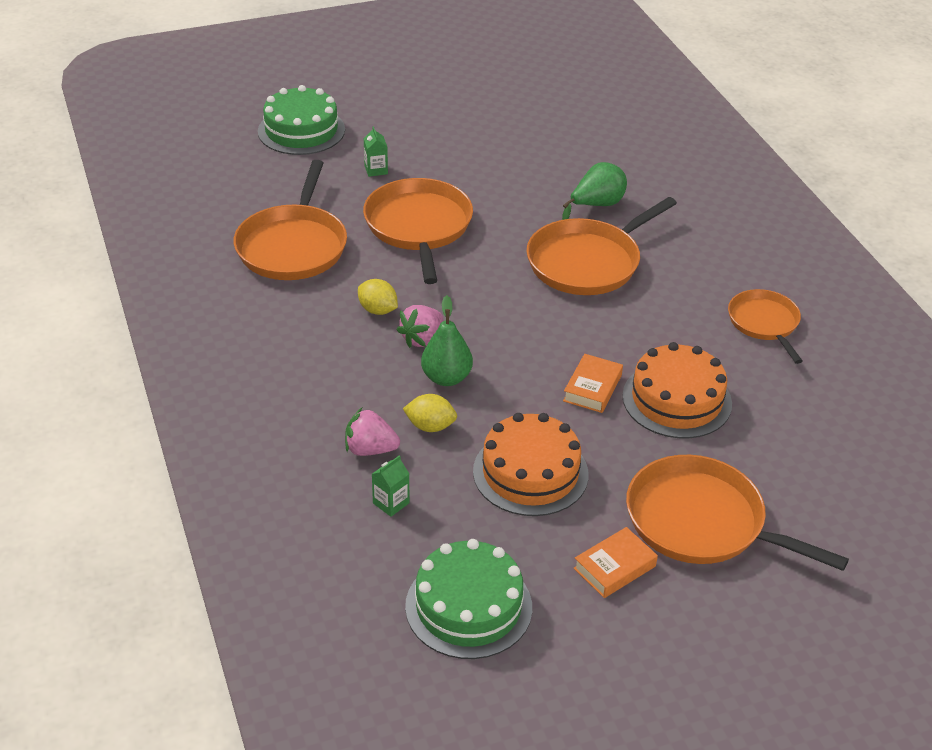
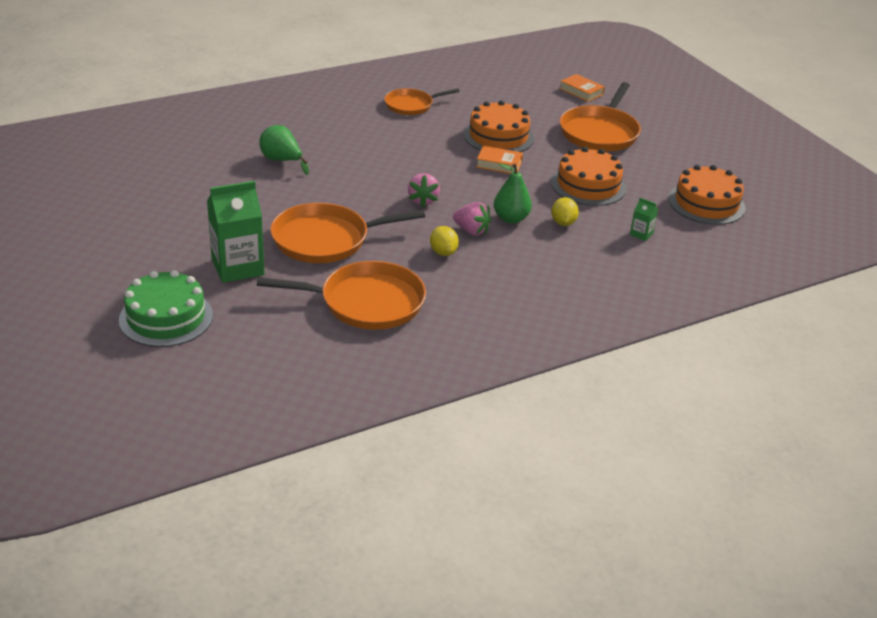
camera: 100 degrees left, 5 degrees down
pink strawberry [345,408,400,456] -> pink strawberry moved to [408,173,440,207]
yellow lemon [358,279,398,315] -> yellow lemon turned 45 degrees counterclockwise [430,226,459,256]
green carton [364,126,388,177] -> green carton [207,181,264,283], size x2.25
green cake [405,539,532,659] -> orange cake [668,165,746,225]
orange pan [526,197,677,295] -> none
orange book [574,527,658,598] -> orange book moved to [560,74,605,102]

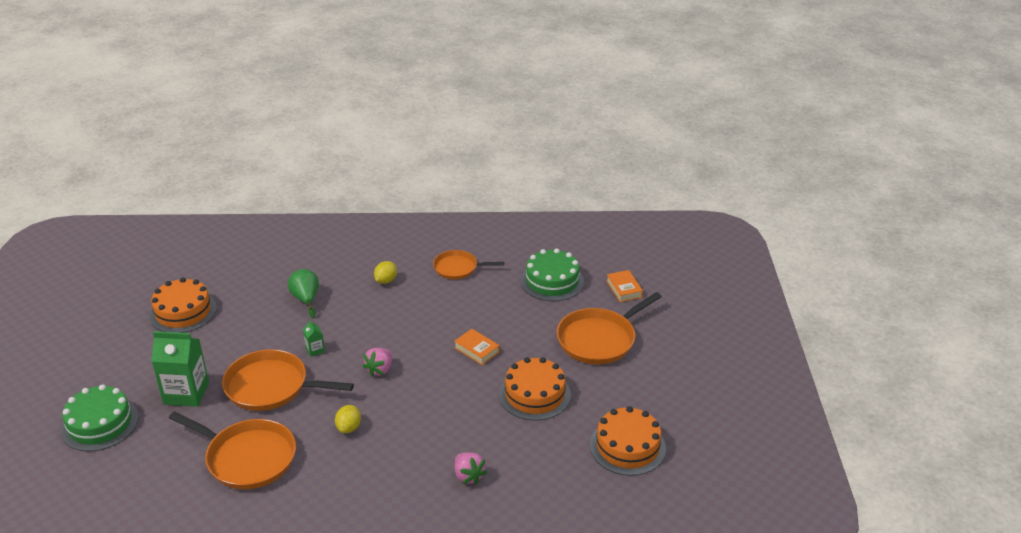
camera: 30 degrees right, 0 degrees up
pink strawberry [453,202,491,235] -> pink strawberry moved to [455,452,488,485]
orange cake [463,100,534,152] -> orange cake moved to [149,278,217,333]
green pear [494,163,532,224] -> none
yellow lemon [551,197,579,226] -> yellow lemon moved to [374,261,397,284]
green carton [630,198,658,241] -> green carton moved to [303,320,325,357]
none -> green cake [521,248,584,301]

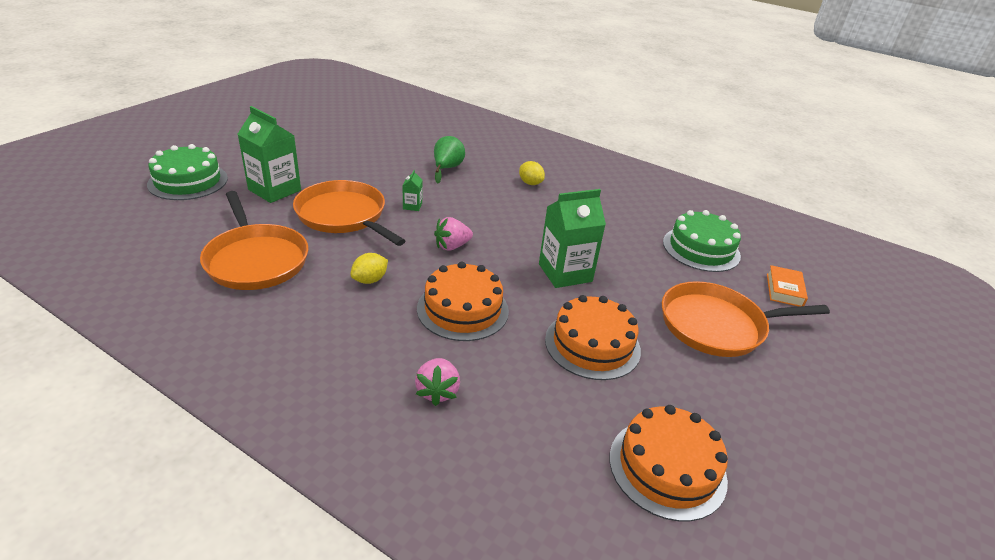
camera: 30 degrees right, 0 degrees up
orange cake [149,278,217,333] -> orange cake moved to [417,261,509,341]
yellow lemon [374,261,397,284] -> yellow lemon turned 75 degrees clockwise [519,161,545,185]
orange pan [433,250,504,279] -> none
orange book [454,329,500,365] -> green carton [539,189,606,288]

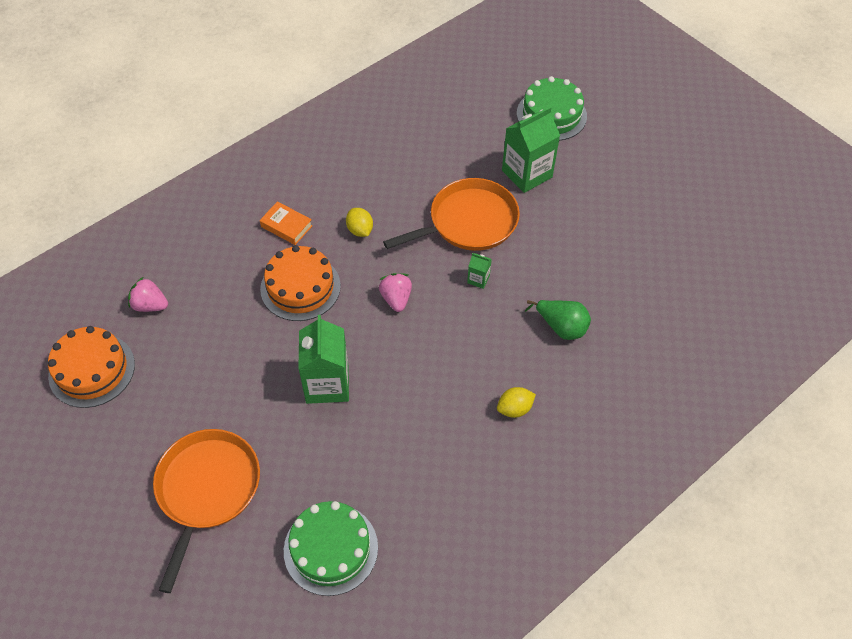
camera: 110 degrees right, 20 degrees up
orange pan [200,191,308,290] -> none
pink strawberry [415,358,460,406] -> pink strawberry moved to [128,277,168,312]
orange cake [545,295,641,380] -> none
orange book [767,265,808,307] -> orange book moved to [260,201,313,245]

